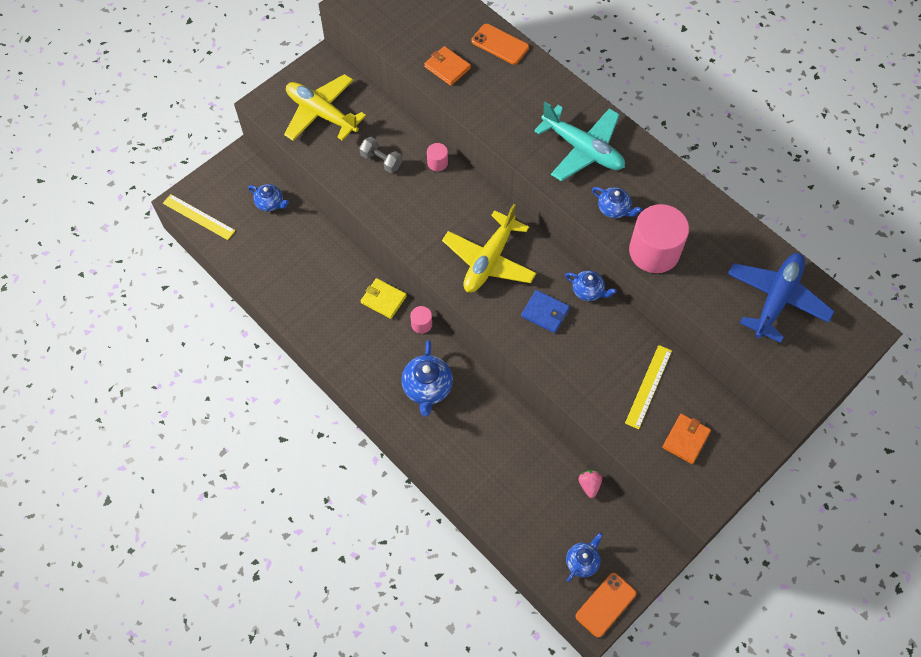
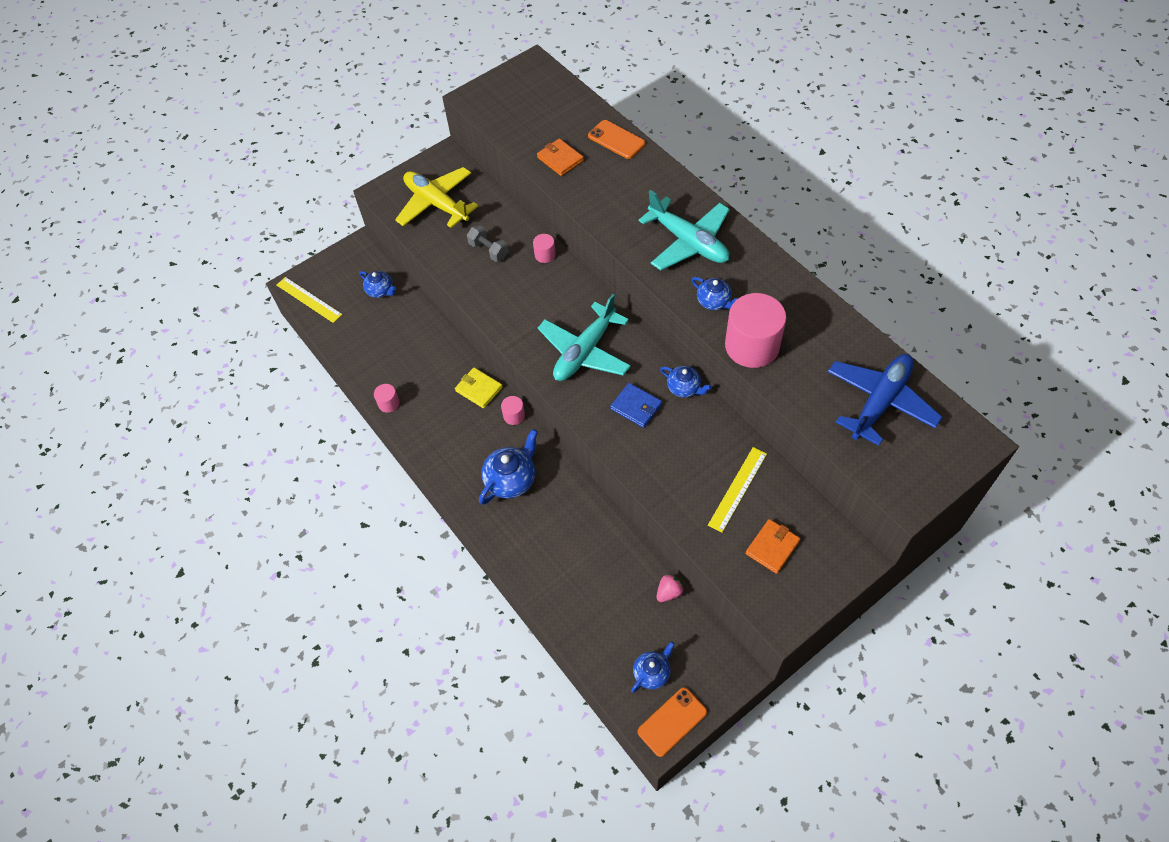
camera: 10 degrees right, 5 degrees down
blue teapot [401,340,453,416] -> blue teapot turned 150 degrees counterclockwise [479,429,538,505]
yellow plane [442,204,537,293] -> turquoise plane [538,294,631,381]
pink strawberry [579,470,602,498] -> pink strawberry turned 45 degrees clockwise [656,574,684,602]
none -> pink cylinder [374,384,400,413]

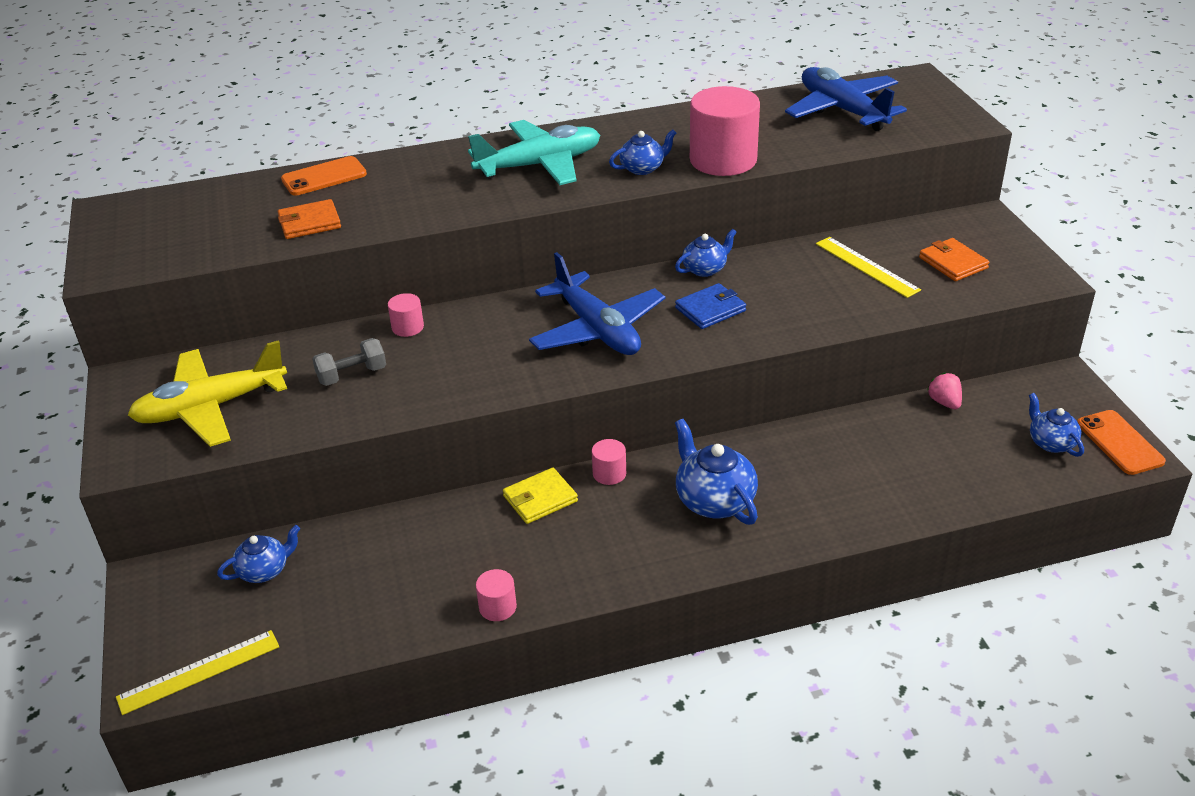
camera: 70 degrees left, 20 degrees down
turquoise plane [538,294,631,381] -> blue plane [529,252,665,355]

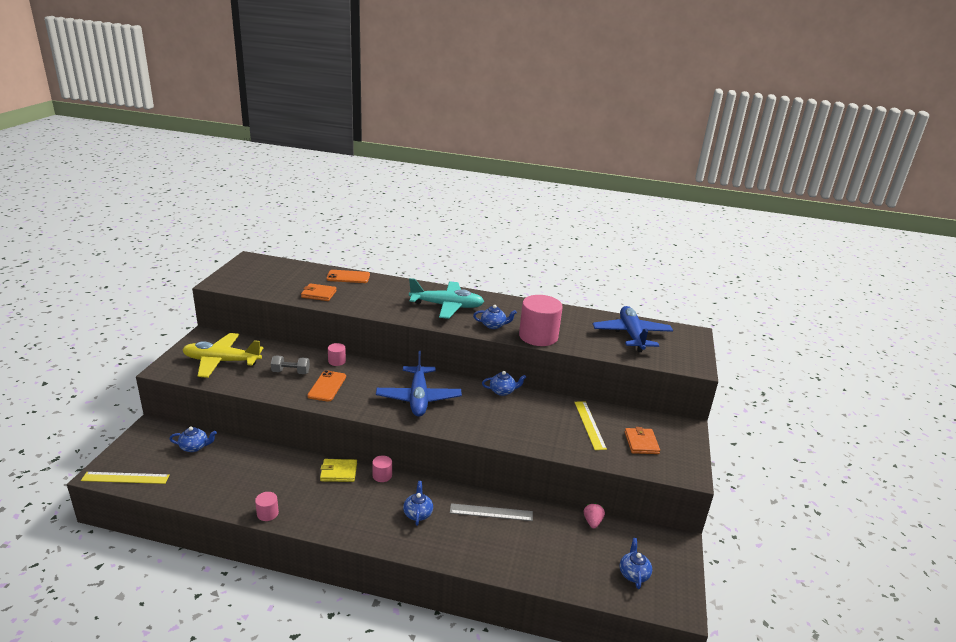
camera: 25 degrees right, 10 degrees down
blue wallet [675,283,746,329] -> none
blue teapot [675,419,758,525] -> blue teapot [403,481,433,526], size x0.62
orange phone [1077,410,1166,475] -> orange phone moved to [307,370,346,402]
none -> grey ruler [450,503,533,521]

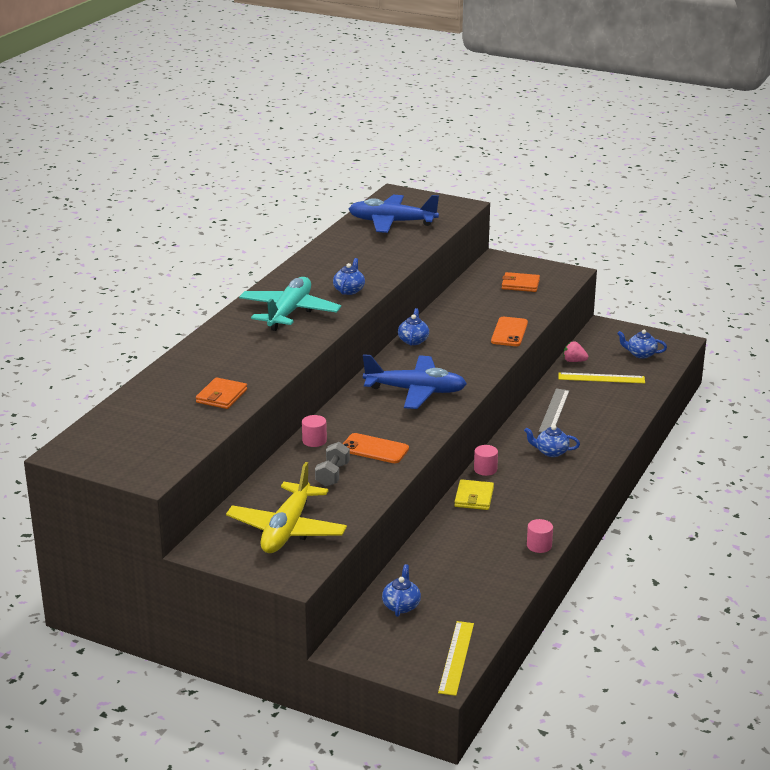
camera: 75 degrees left, 0 degrees up
orange phone [326,270,370,283] -> orange phone moved to [491,317,528,346]
pink cylinder [519,295,563,346] -> none
yellow ruler [574,401,607,450] -> yellow ruler moved to [558,372,645,383]

